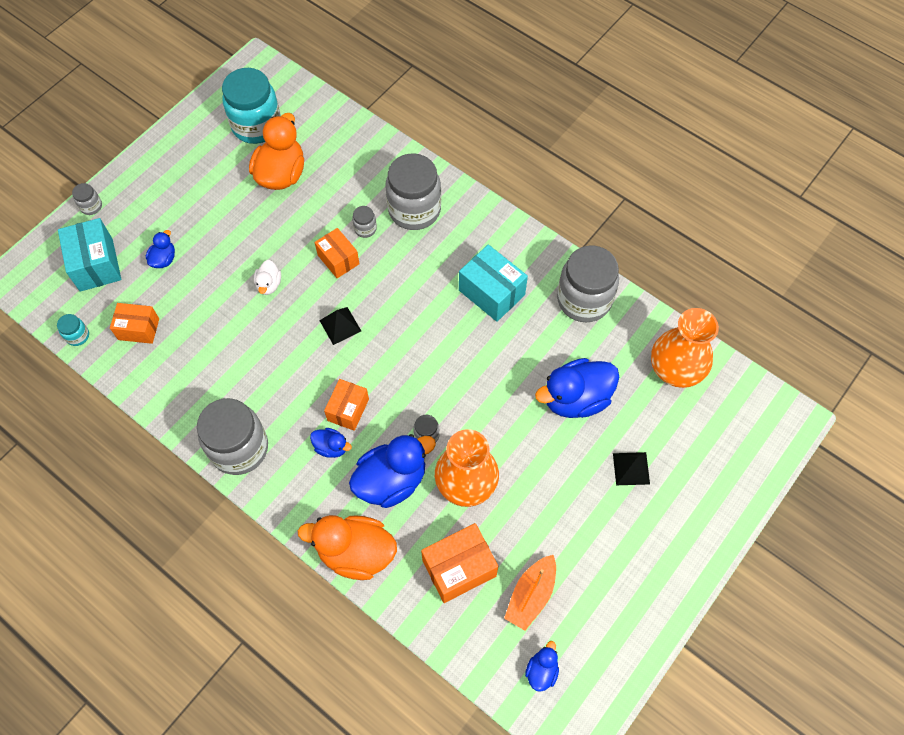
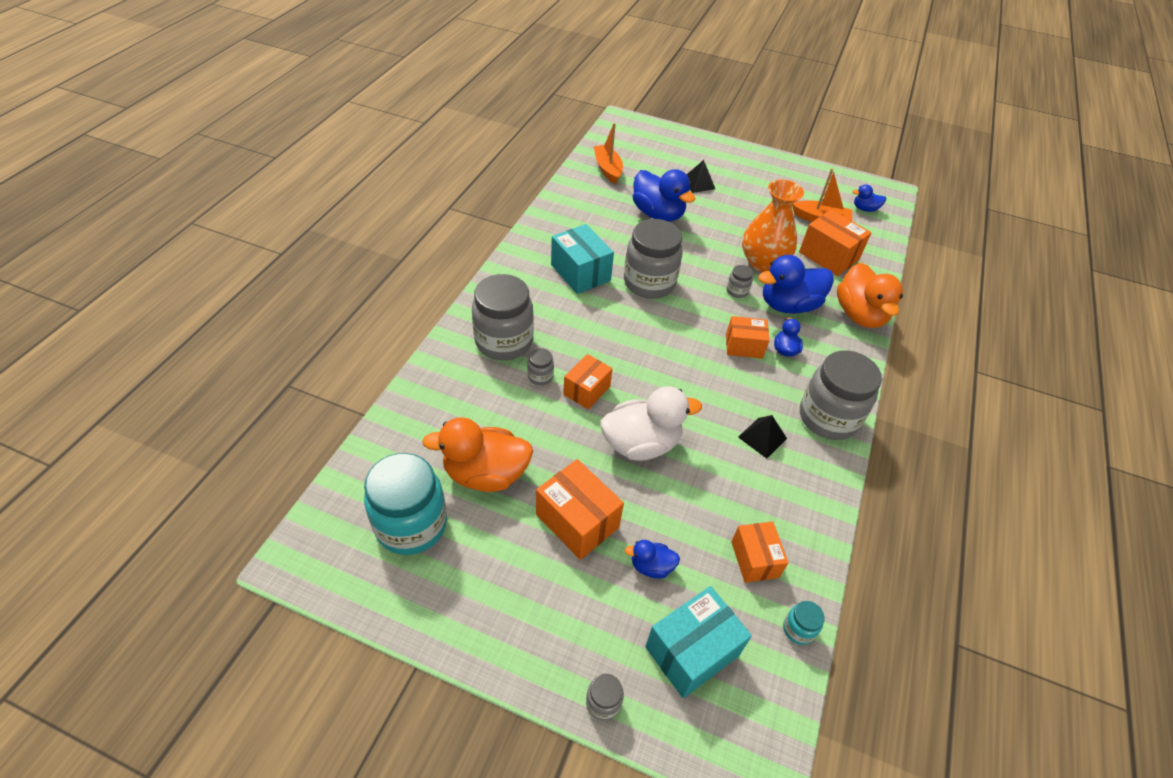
camera: 110 degrees left, 15 degrees down
white duck [254,260,281,295] -> white duck [600,386,702,461], size x2.04
black pyramid [319,307,361,345] -> black pyramid moved to [738,415,787,459]
blue duck [349,434,436,508] -> blue duck turned 60 degrees counterclockwise [758,255,834,314]
turquoise box [459,244,528,322] -> turquoise box turned 60 degrees counterclockwise [551,224,614,294]
grey jar [557,245,619,322] -> grey jar moved to [624,219,683,299]
orange vase [651,308,719,388] -> orange boat [594,123,623,184]
none -> orange box [536,459,624,560]

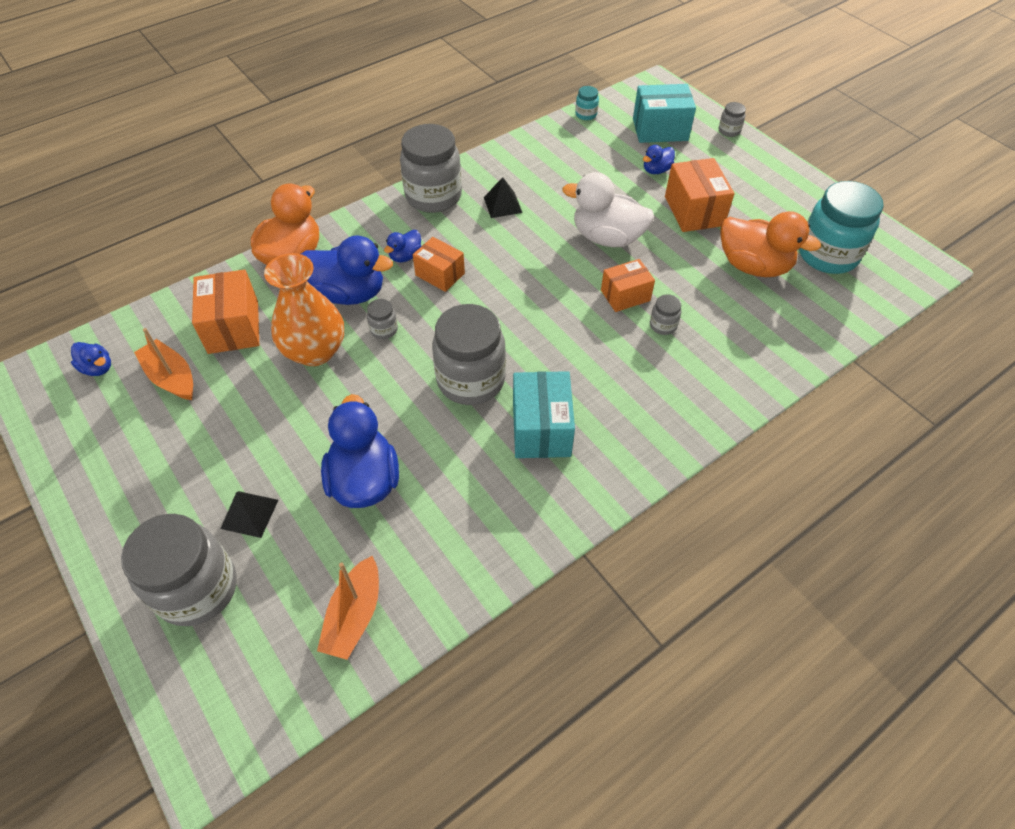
camera: 145 degrees left, 5 degrees up
grey jar [472,274,534,360] -> grey jar moved to [121,514,237,626]
blue duck [625,540,680,578] -> blue duck turned 105 degrees clockwise [643,145,675,174]
orange box [731,521,789,583] -> none

